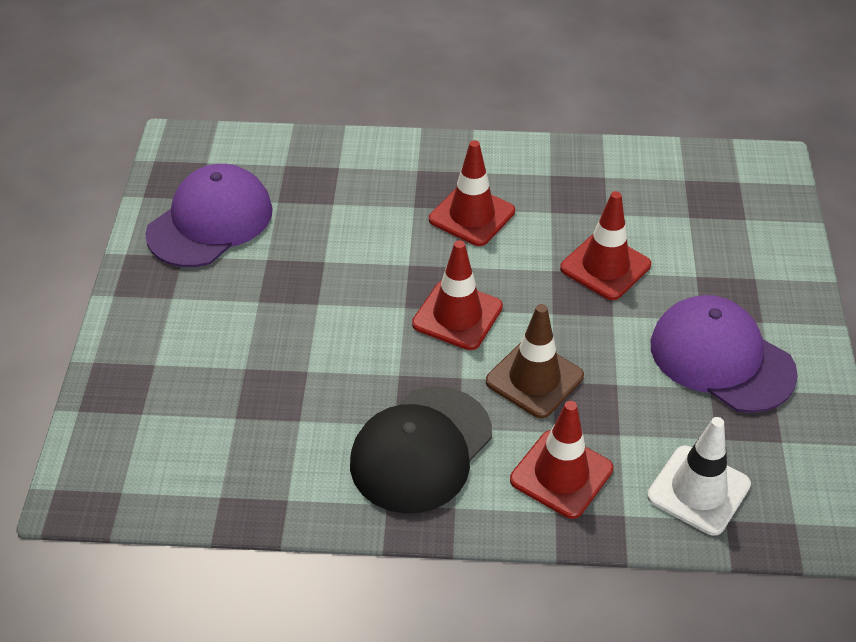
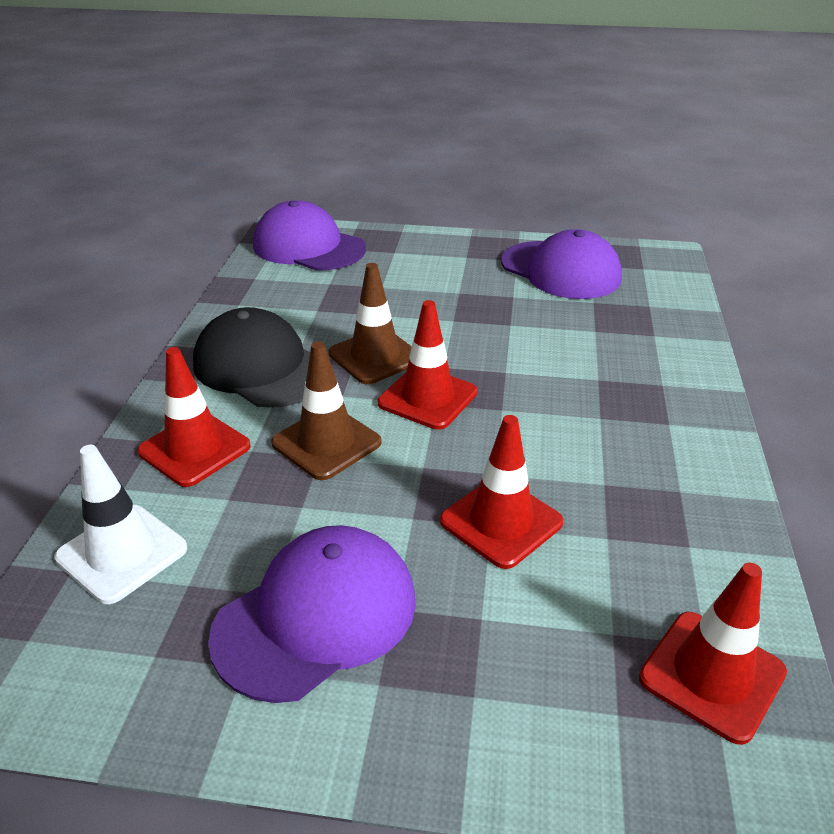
camera: 95 degrees right, 10 degrees down
red traffic cone [429,140,515,246] -> red traffic cone moved to [639,563,787,745]
none -> purple cap [253,200,366,271]
none -> brown traffic cone [328,263,412,384]

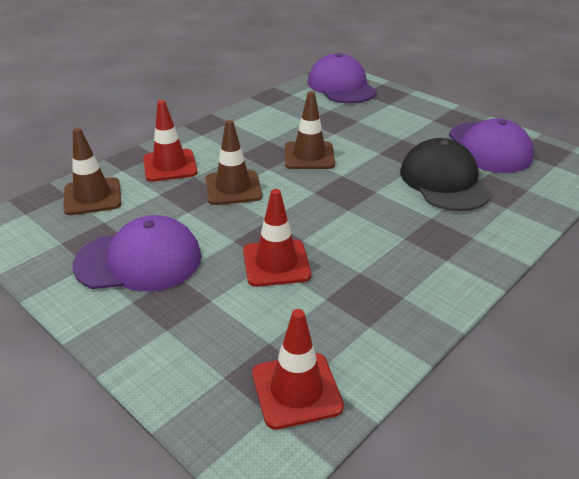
camera: 35 degrees right, 0 degrees up
white traffic cone [54,445,187,604] -> brown traffic cone [63,128,122,215]
black cap [193,307,310,408] -> black cap moved to [400,138,491,211]
red traffic cone [378,300,477,430] -> none

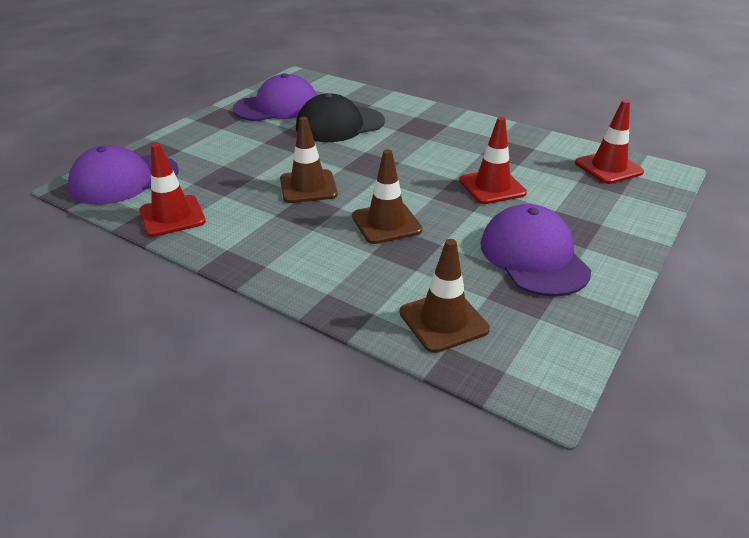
camera: 100 degrees left, 0 degrees up
red traffic cone [143,100,198,182] -> red traffic cone moved to [139,143,206,237]

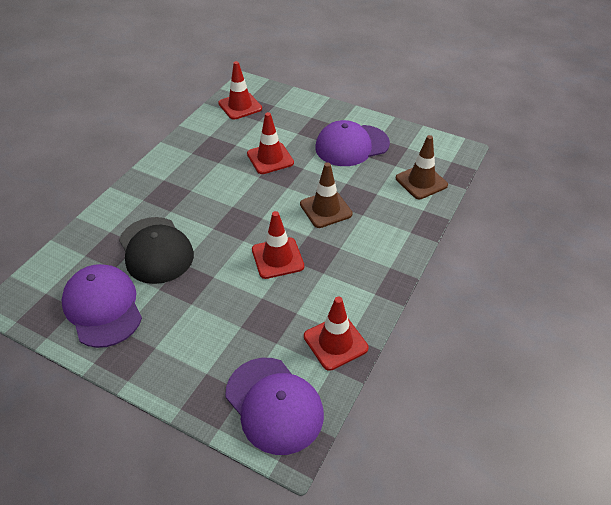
camera: 95 degrees left, 10 degrees up
brown traffic cone [280,117,338,203] -> red traffic cone [252,211,304,279]

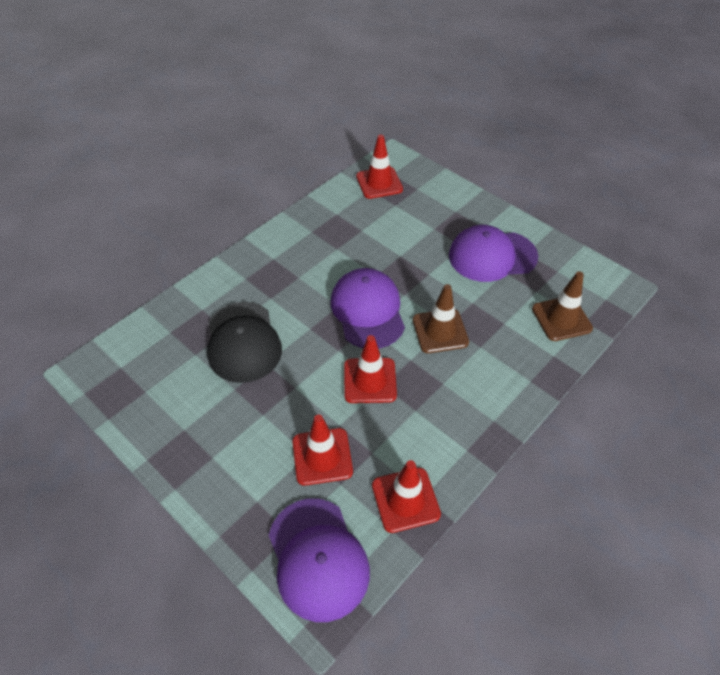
camera: 15 degrees right, 5 degrees up
purple cap [61,264,142,348] -> purple cap moved to [331,268,405,349]
red traffic cone [247,112,294,174] -> red traffic cone moved to [292,415,353,486]

